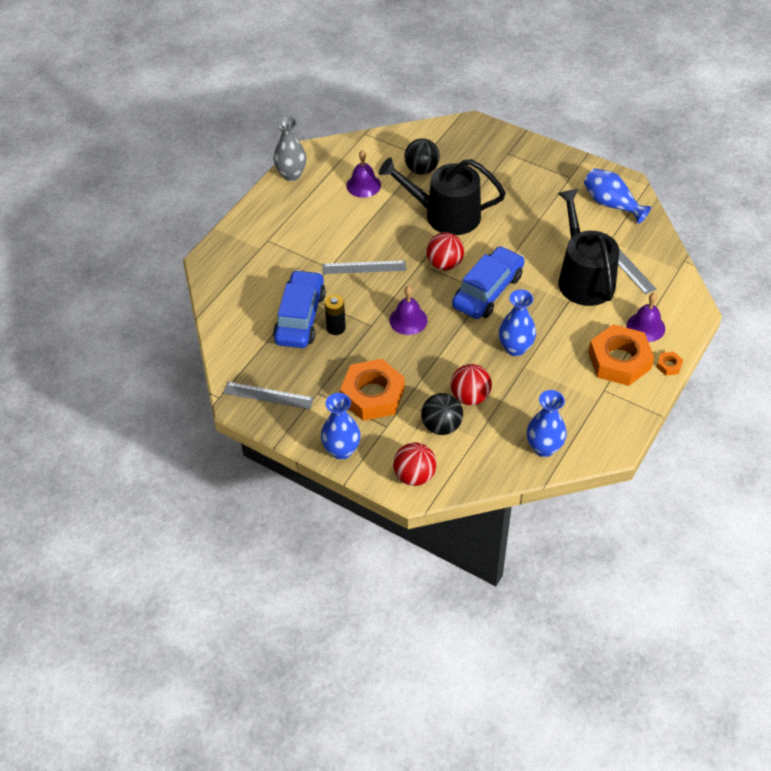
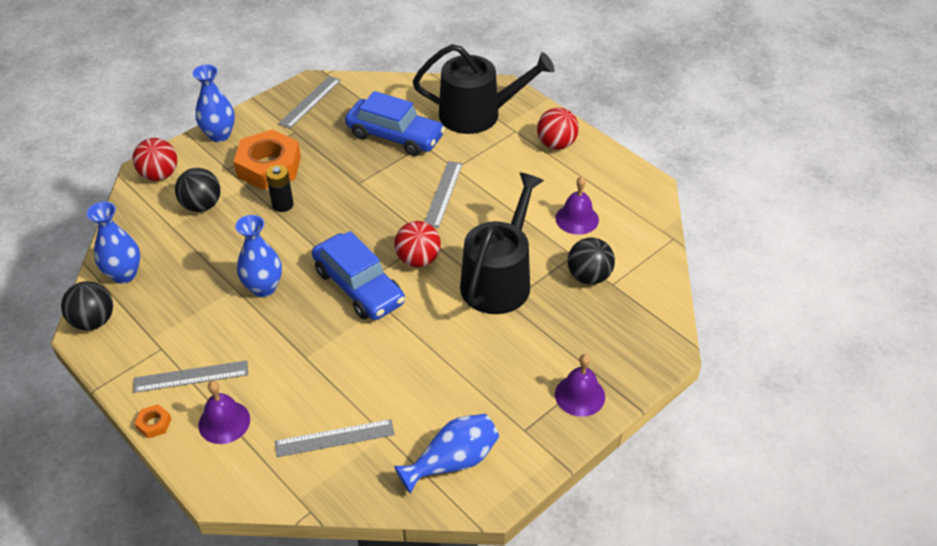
camera: 105 degrees right, 5 degrees down
grey vase [273,116,306,181] -> none
black battery [324,295,346,335] -> black battery moved to [266,165,294,212]
purple bell [389,286,427,335] -> purple bell moved to [555,354,605,417]
red ball [450,364,492,405] -> red ball moved to [537,108,579,150]
black watering can [558,189,619,306] -> black watering can moved to [413,44,555,134]
orange nut [588,324,654,386] -> grey ruler [133,360,248,393]
none -> black ball [61,281,113,330]

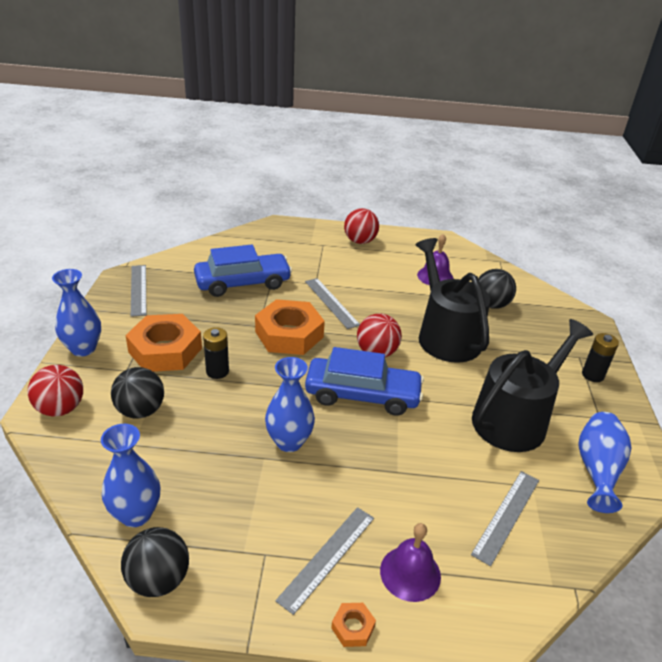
camera: 45 degrees left, 10 degrees down
black watering can [413,44,555,134] -> black watering can moved to [472,319,593,452]
purple bell [555,354,605,417] -> black battery [582,333,619,382]
none -> orange nut [255,299,325,355]

